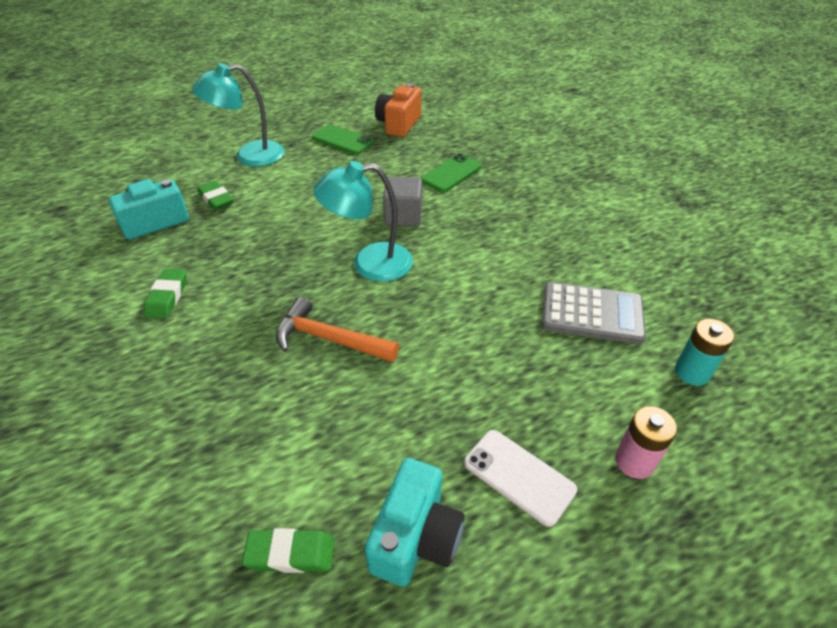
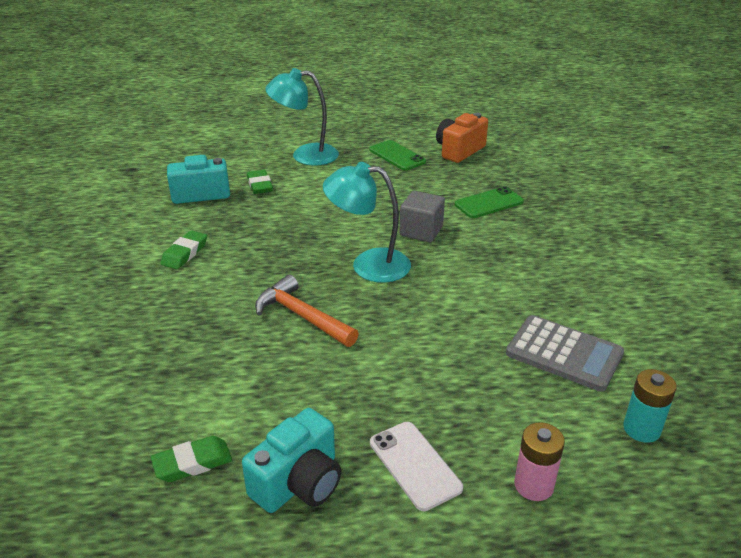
camera: 20 degrees right, 10 degrees down
green eraser [242,528,334,573] -> green eraser turned 45 degrees counterclockwise [151,436,232,482]

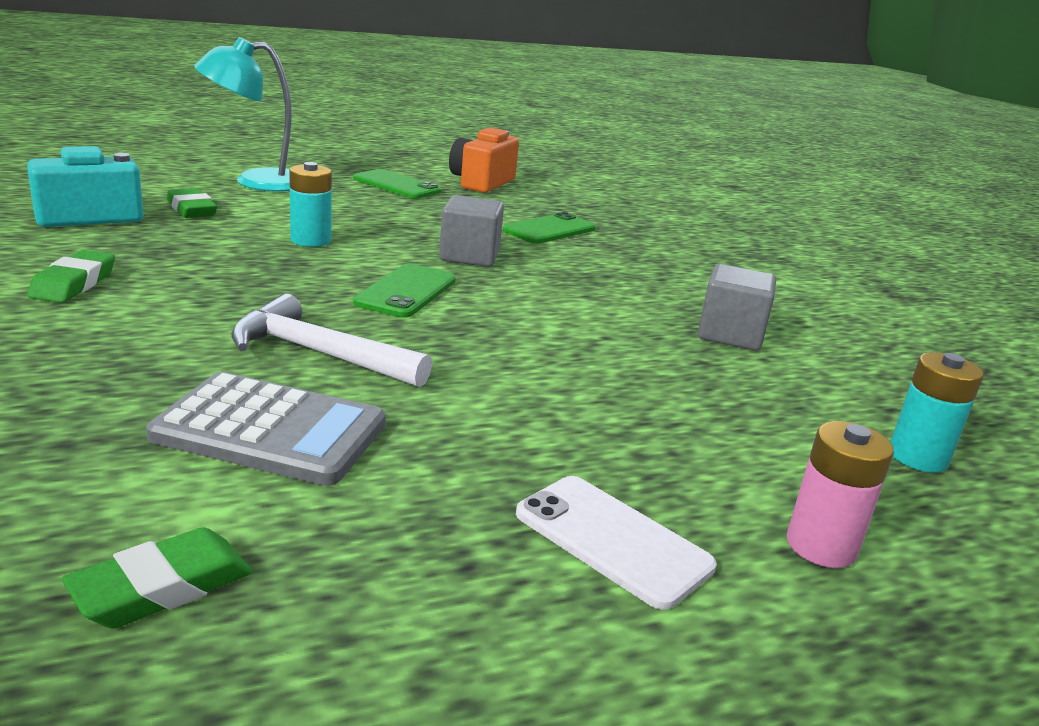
camera: 20 degrees left, 10 degrees down
turquoise camera [242,408,341,513] -> none
orange hammer [255,275,359,347] -> white hammer [231,294,432,387]
turquoise lamp [323,162,411,283] -> green phone [353,264,456,318]
grey calculator [506,315,624,392] -> grey calculator moved to [146,372,386,486]
none -> turquoise battery [289,162,332,247]
none -> grey cube [698,264,776,351]

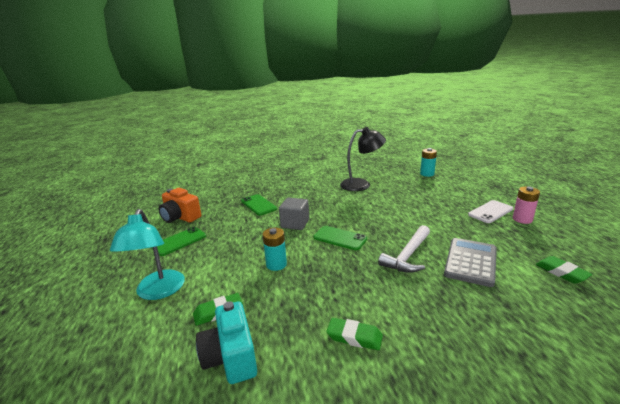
camera: 75 degrees left, 0 degrees up
grey cube [698,264,776,351] -> black lamp [340,127,386,191]
pink battery [787,421,894,568] -> pink battery moved to [513,186,540,224]

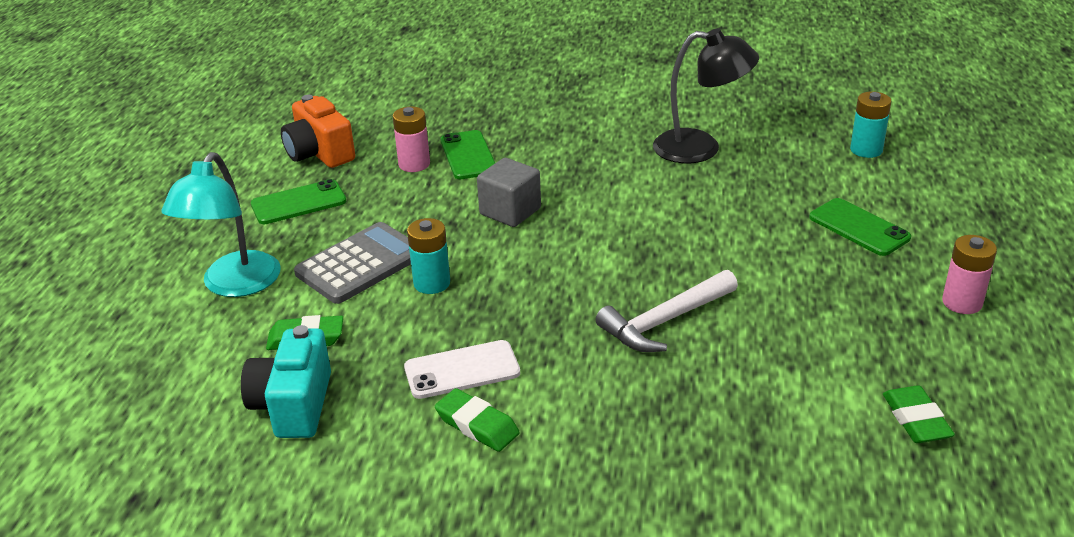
camera: 20 degrees right, 10 degrees up
green phone [313,226,367,250] -> green phone moved to [809,198,911,256]
grey calculator [444,238,497,287] -> grey calculator moved to [294,222,411,304]
white phone [468,200,513,223] -> white phone moved to [404,340,520,399]
none -> pink battery [393,106,430,172]

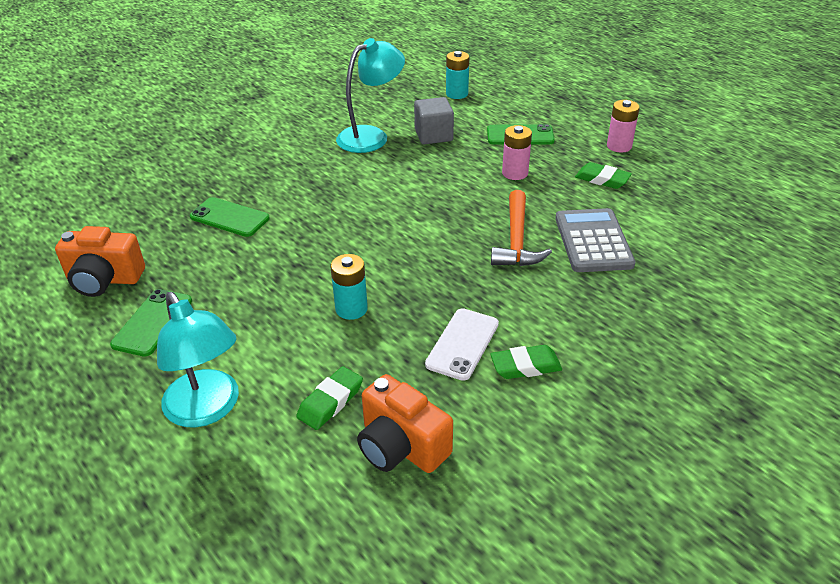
camera: 50 degrees left, 5 degrees up
turquoise camera [241,325,331,438] -> orange camera [357,374,453,473]
grey calculator [294,222,411,304] -> grey calculator moved to [555,208,635,272]
pink battery [393,106,430,172] -> pink battery moved to [502,125,532,180]
grey cube [477,158,541,227] -> grey cube moved to [414,97,454,144]
white hammer [596,270,738,352] -> orange hammer [491,190,552,266]
black lamp [653,28,759,163] -> turquoise lamp [336,38,405,153]
green eraser [883,385,955,443] -> green eraser moved to [575,162,632,189]

